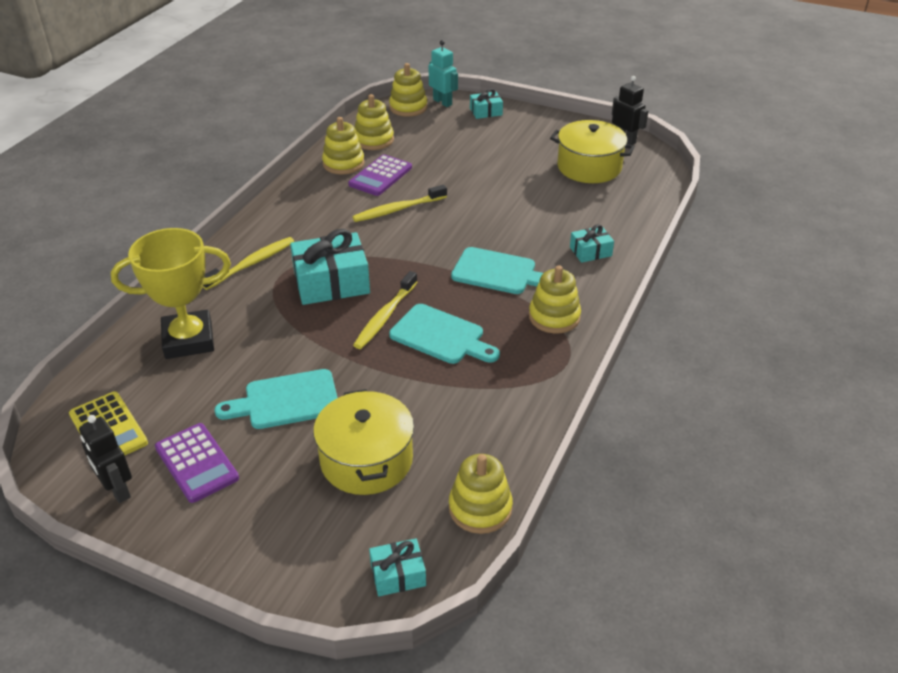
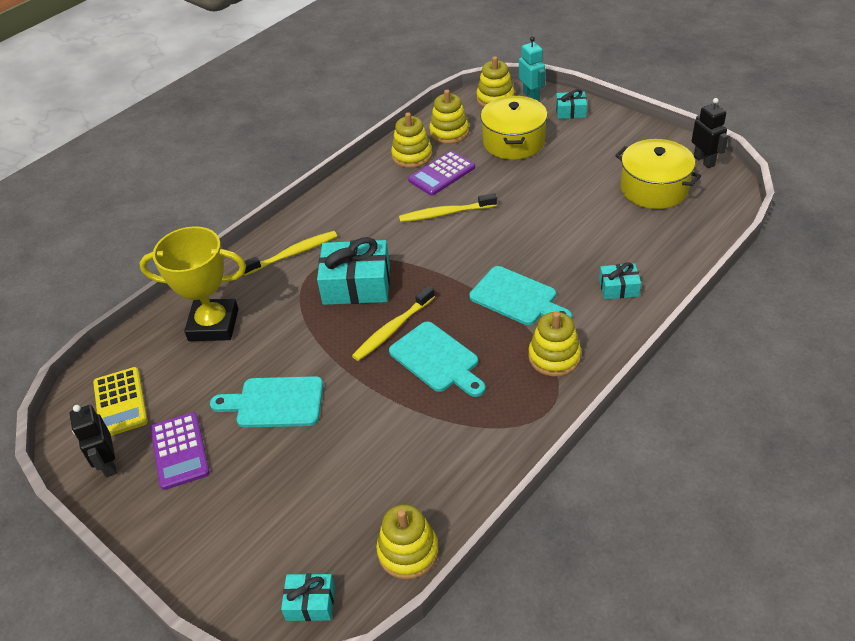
camera: 20 degrees right, 5 degrees up
yellow pot [313,389,414,495] -> yellow pot moved to [480,96,547,160]

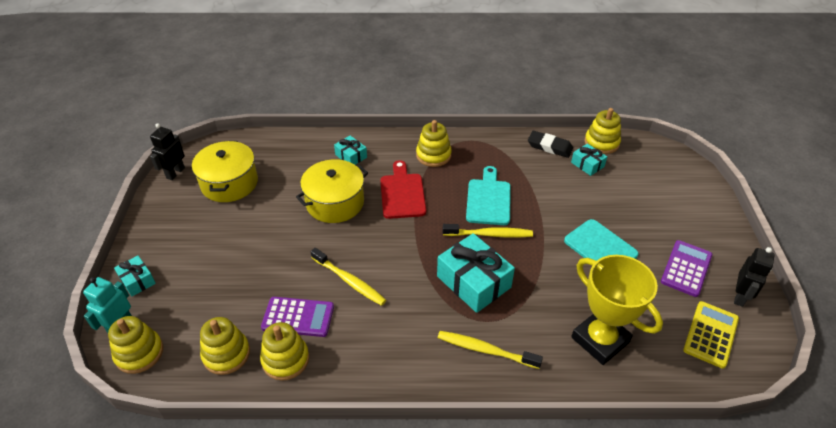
camera: 135 degrees left, 0 degrees up
turquoise gift [281,573,335,621] -> turquoise gift moved to [571,144,607,176]
turquoise cutting board [469,266,572,325] -> red cutting board [380,160,426,219]
yellow pot [480,96,547,160] -> yellow pot moved to [296,159,368,223]
none -> black eraser [528,131,573,158]

